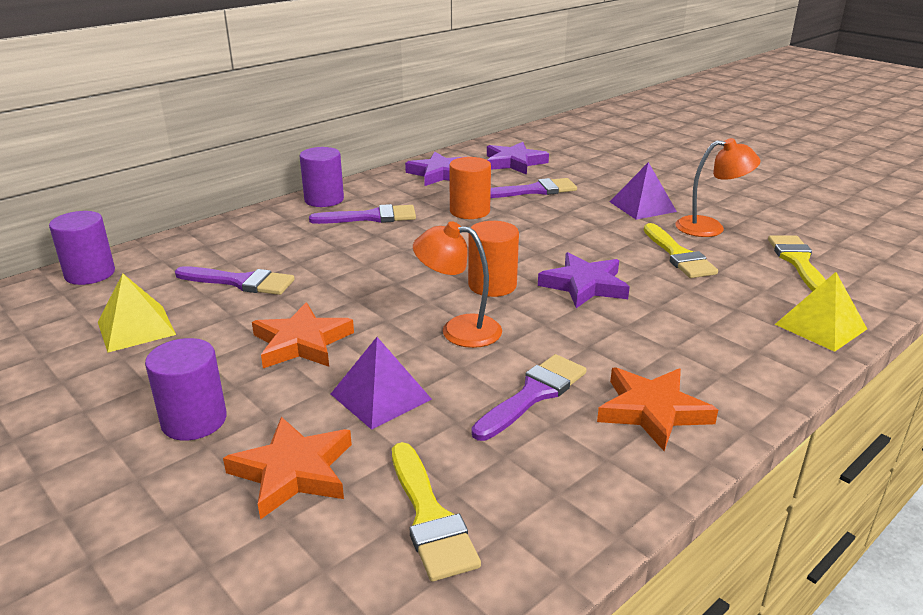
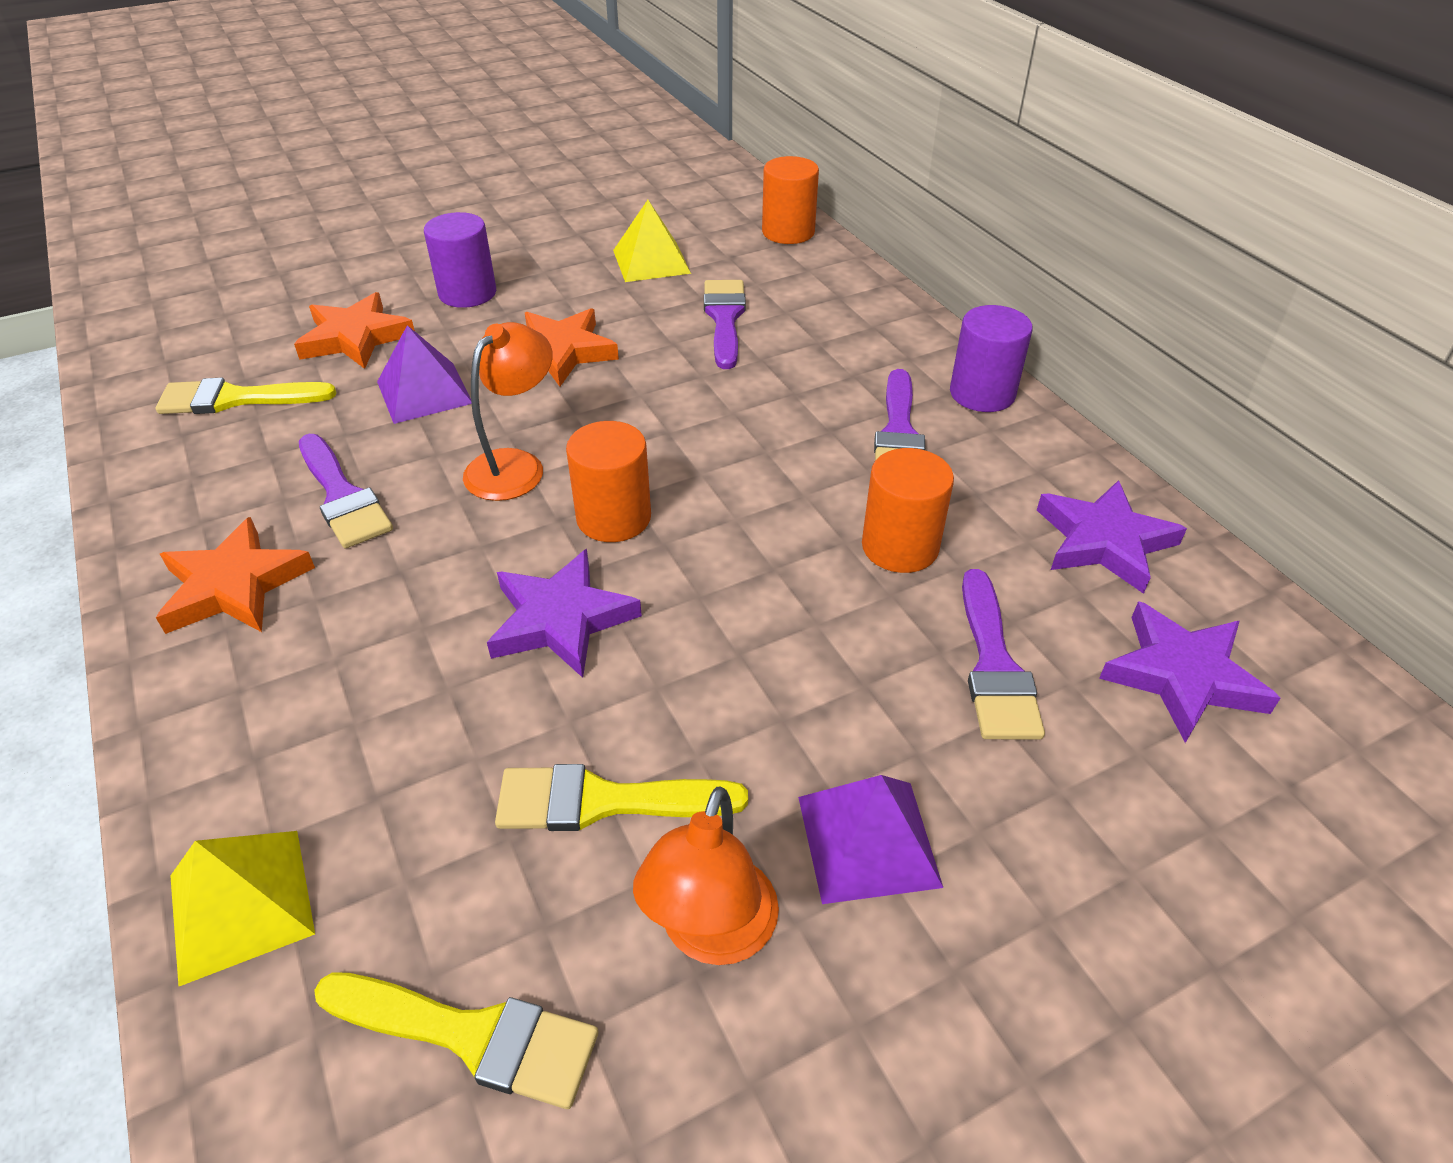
camera: 105 degrees right, 15 degrees up
purple cylinder [49,211,115,285] -> orange cylinder [762,156,819,244]
purple brush [175,266,295,295] -> purple brush turned 150 degrees clockwise [704,280,746,369]

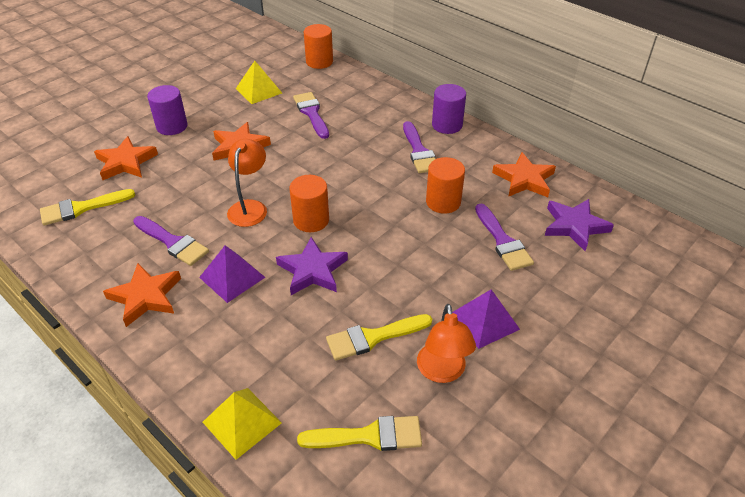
camera: 20 degrees left, 0 degrees up
purple pyramid [377,325,472,424] -> purple pyramid moved to [199,245,265,303]
purple star [1037,480,1187,594] -> orange star [492,152,556,197]

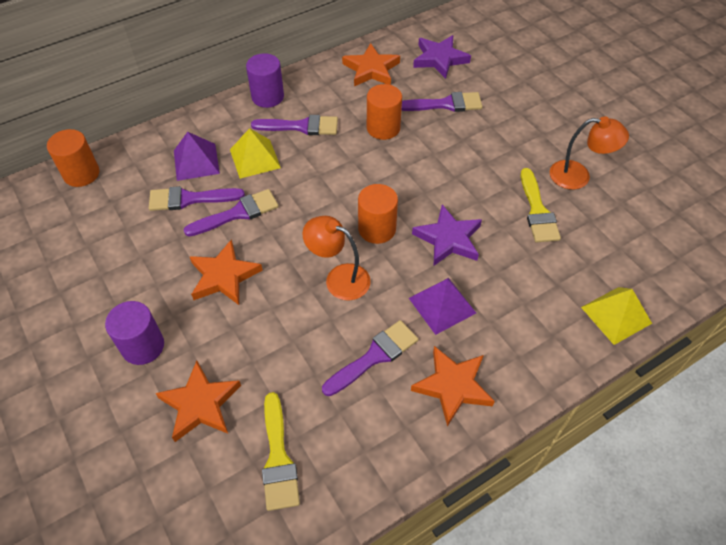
camera: 75 degrees left, 10 degrees up
yellow pyramid [236,61,282,104] -> yellow pyramid moved to [230,128,281,179]
yellow brush [297,416,422,451] -> none
purple pyramid [452,290,520,349] -> purple pyramid moved to [174,132,220,181]
none -> purple brush [184,189,279,236]

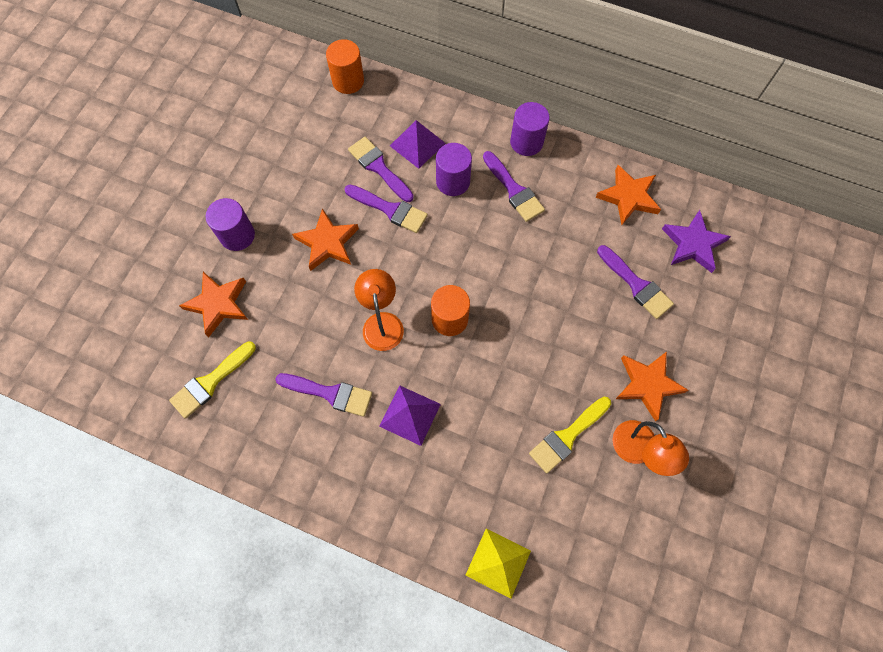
camera: 55 degrees right, 15 degrees up
yellow pyramid [230,128,281,179] -> purple cylinder [436,143,472,196]
orange cylinder [367,84,402,140] -> none
orange star [411,346,495,427] -> orange star moved to [616,351,689,421]
purple star [412,205,482,266] -> none

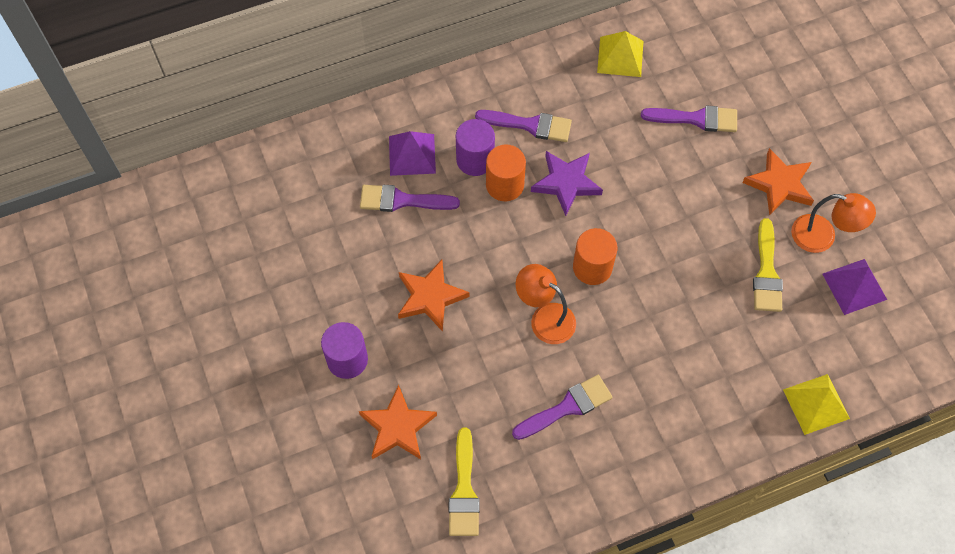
camera: 45 degrees left, 5 degrees down
orange cylinder [326,39,364,94] -> orange cylinder moved to [486,145,526,201]
purple brush [344,185,428,233] -> none
purple pyramid [379,385,441,446] -> purple pyramid moved to [823,259,887,315]
purple cylinder [510,102,550,156] -> none
orange star [595,165,661,225] -> yellow pyramid [597,31,644,77]
purple star [662,210,731,273] -> purple star moved to [531,151,603,216]

